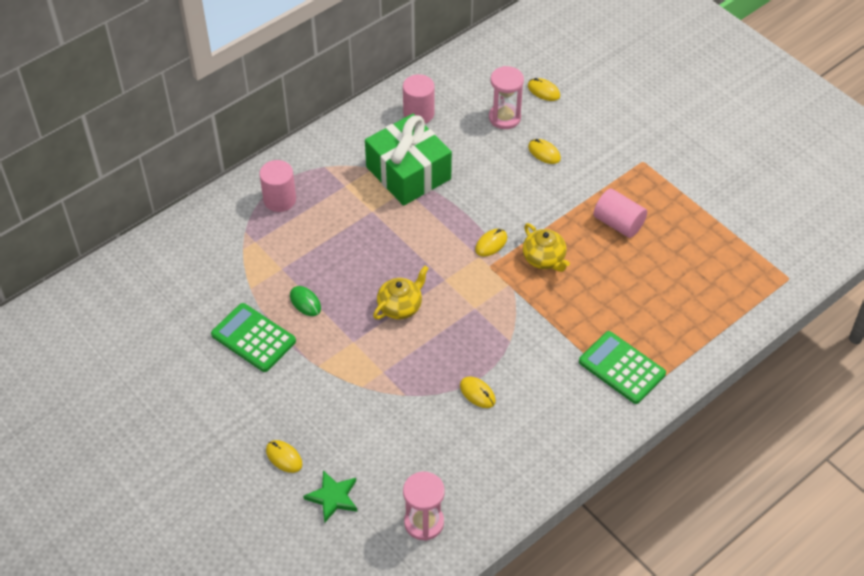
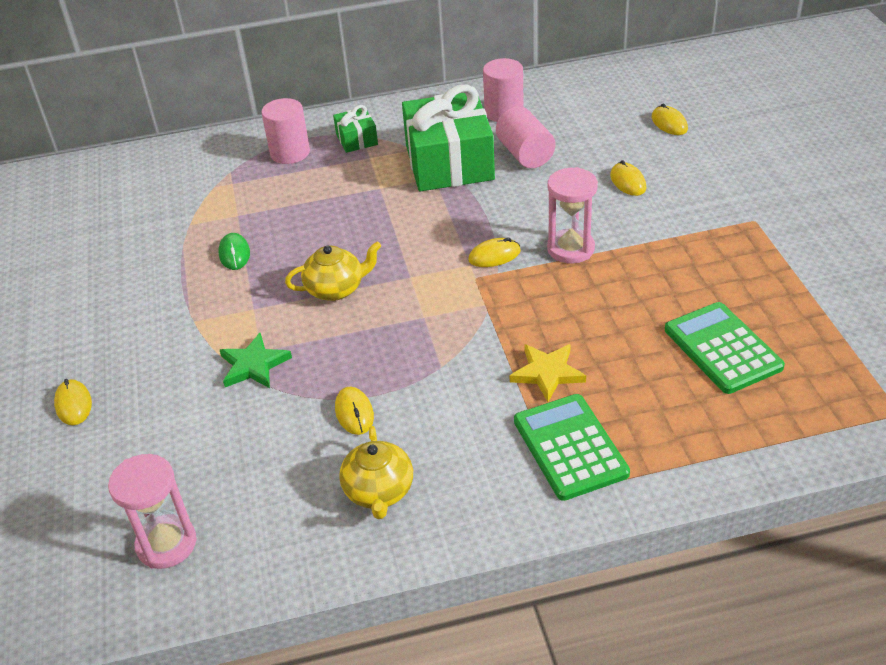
camera: 30 degrees right, 10 degrees down
green calculator [211,303,296,372] -> green calculator moved to [665,302,785,394]
green star [303,470,357,522] -> green star moved to [220,333,292,388]
pink hourglass [489,66,524,129] -> pink hourglass moved to [547,167,598,264]
yellow teapot [523,223,570,272] -> yellow teapot moved to [339,426,413,519]
pink cylinder [593,189,647,238] -> pink cylinder moved to [496,106,555,168]
none -> green gift [333,105,378,153]
none -> yellow star [510,344,586,402]

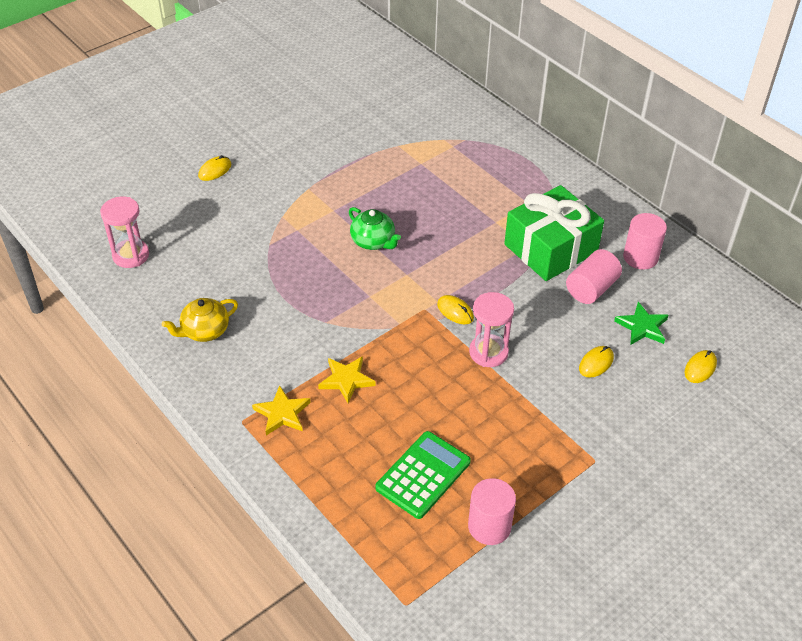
camera: 60 degrees right, 5 degrees up
green mouse [219,233,250,270] -> none
green star [220,333,292,388] -> green star moved to [614,302,669,345]
pink cylinder [261,98,310,164] -> pink cylinder moved to [468,478,516,545]
yellow teapot [285,241,381,301] -> green teapot [349,207,401,250]
green gift [333,105,378,153] -> none
yellow mouse [335,387,374,435] -> none
green calculator [514,394,630,501] -> yellow star [252,385,311,435]

